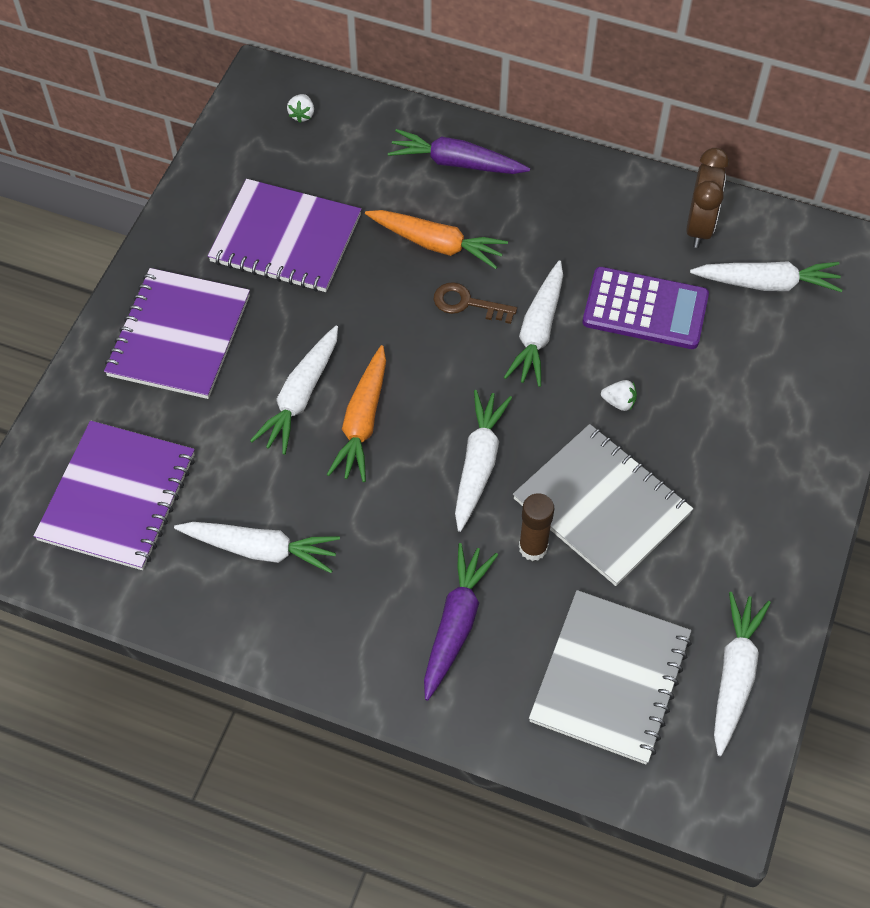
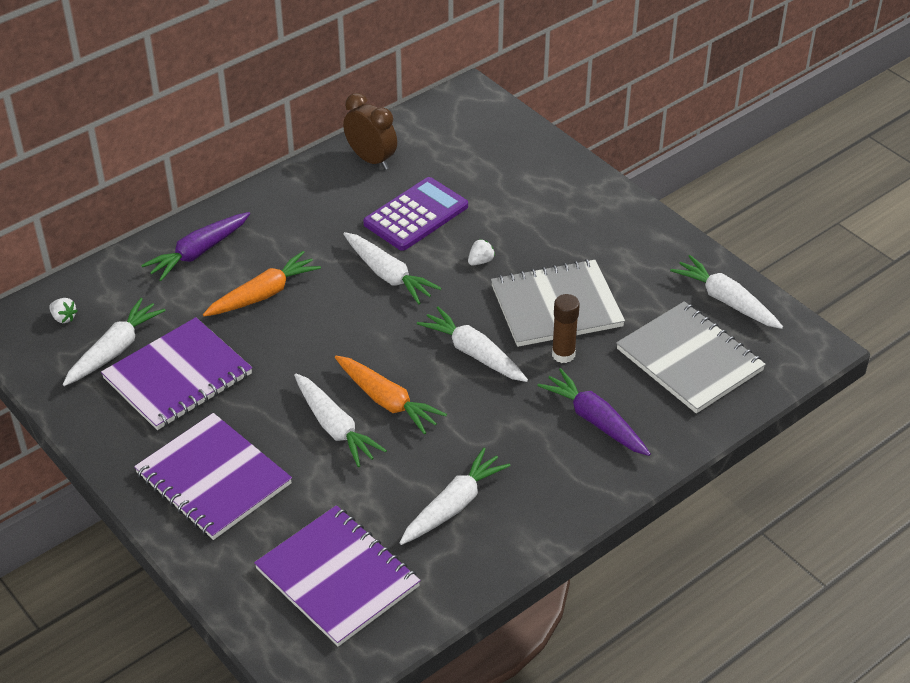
camera: 60 degrees left, 15 degrees down
brown key [434,282,517,324] -> none
white carrot [690,261,843,292] -> white carrot moved to [63,298,166,386]

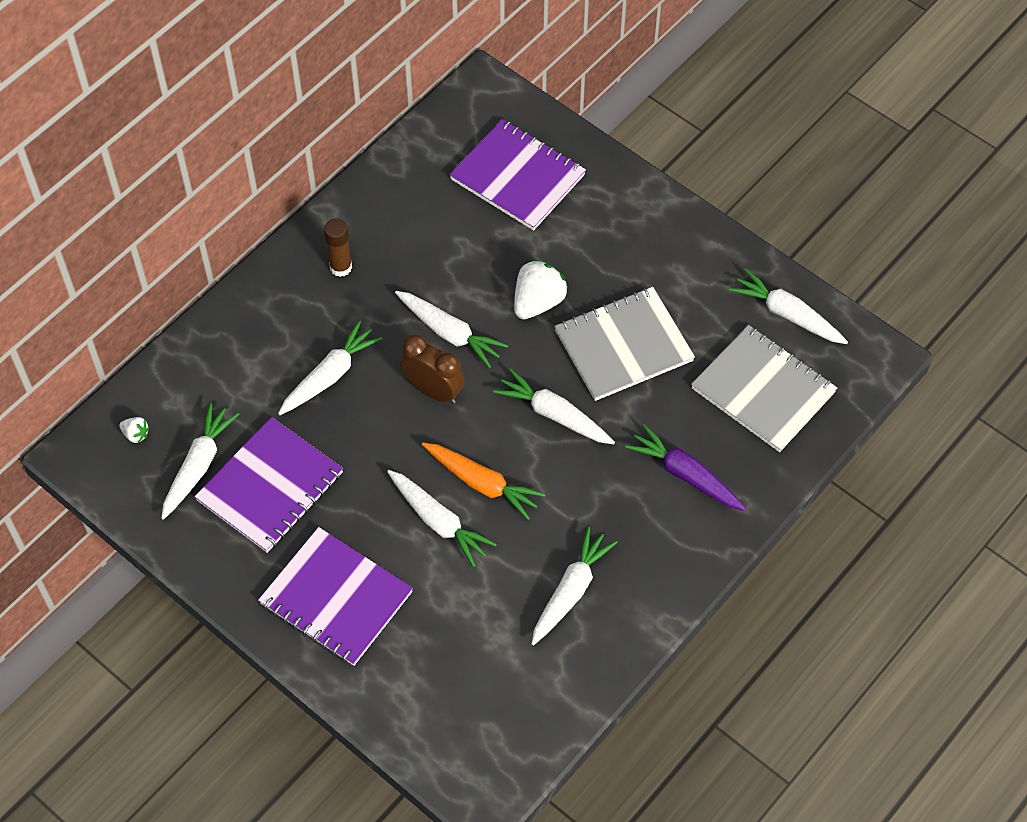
camera: 10 degrees left, 15 degrees up
purple carrot [141,212,250,281] -> none
orange carrot [203,251,321,317] -> white carrot [278,320,383,415]
purple notebook [254,505,421,647] -> purple notebook moved to [449,119,586,231]
brown clock [343,93,397,169] -> brown clock moved to [400,335,465,404]
purple calculator [363,177,468,251] -> none
white strawberry [468,239,495,265] -> white strawberry [514,259,568,319], size x2.08
brown glue stick [552,294,580,363] -> brown glue stick moved to [324,219,352,277]

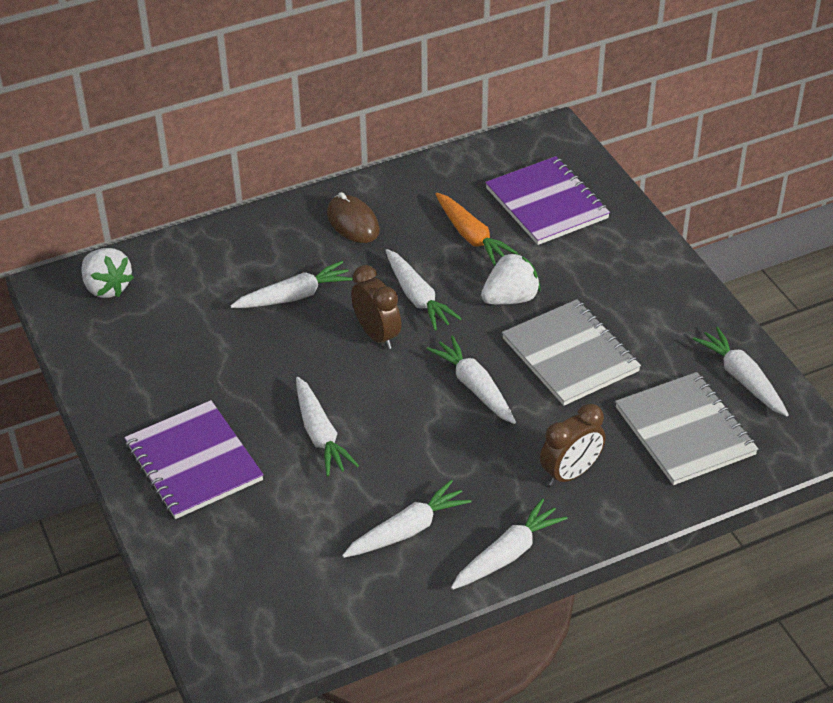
camera: 25 degrees right, 15 degrees down
white strawberry [119,417,149,443] -> white strawberry [81,248,134,298], size x2.08
white carrot [161,403,239,520] -> white carrot moved to [451,498,568,590]
purple notebook [194,417,343,553] -> none
brown glue stick [324,219,352,277] -> brown mouse [327,192,380,243]
orange carrot [422,443,545,520] -> orange carrot moved to [436,193,518,266]
grey notebook [554,287,695,401] -> grey notebook turned 60 degrees clockwise [502,299,641,406]
purple carrot [625,424,746,511] -> brown clock [540,404,606,486]

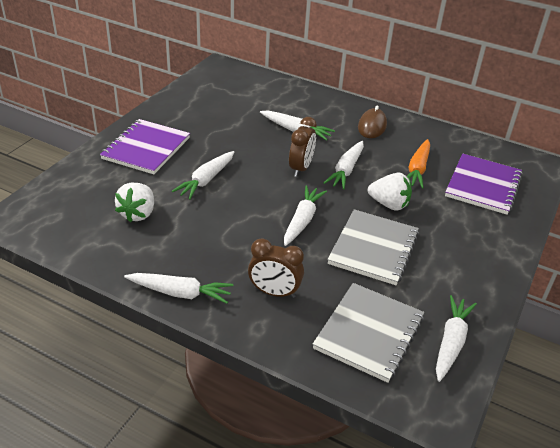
camera: 50 degrees right, 5 degrees down
white strawberry [81,248,134,298] -> white strawberry moved to [115,183,154,222]
white carrot [342,480,472,558] -> none

